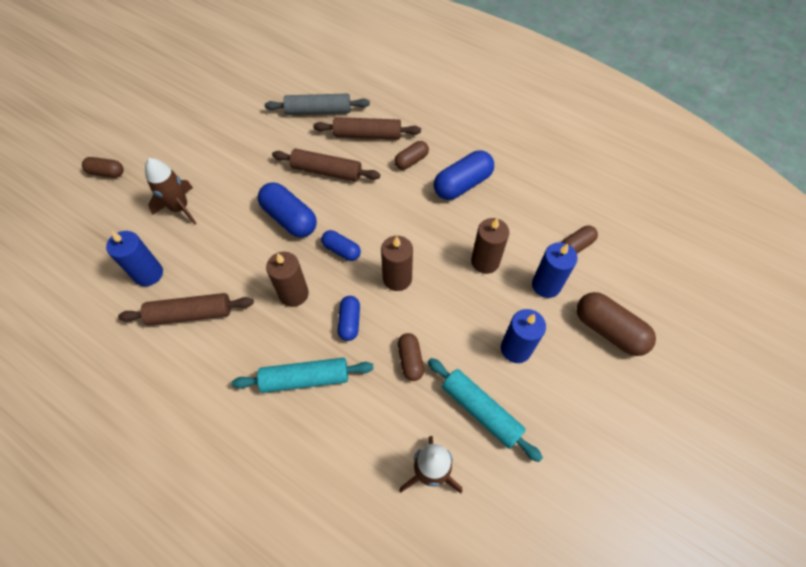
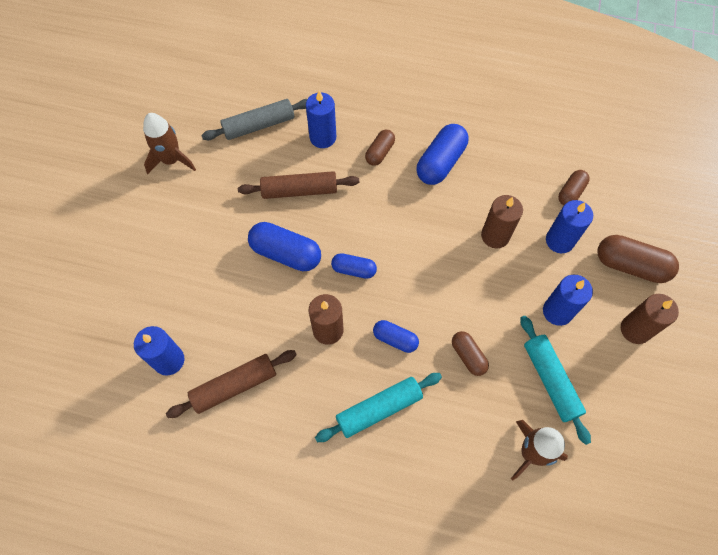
camera: 20 degrees left, 5 degrees up
brown capsule [82,157,124,178] -> none
brown rocket [145,158,197,225] -> brown rocket moved to [143,113,196,174]
brown rolling pin [313,117,421,140] -> blue candle [306,91,336,148]
blue capsule [338,296,360,341] -> blue capsule turned 45 degrees counterclockwise [373,320,419,353]
brown candle [381,236,413,291] -> brown candle moved to [621,294,679,344]
turquoise rolling pin [428,358,543,462] -> turquoise rolling pin turned 45 degrees clockwise [520,316,591,445]

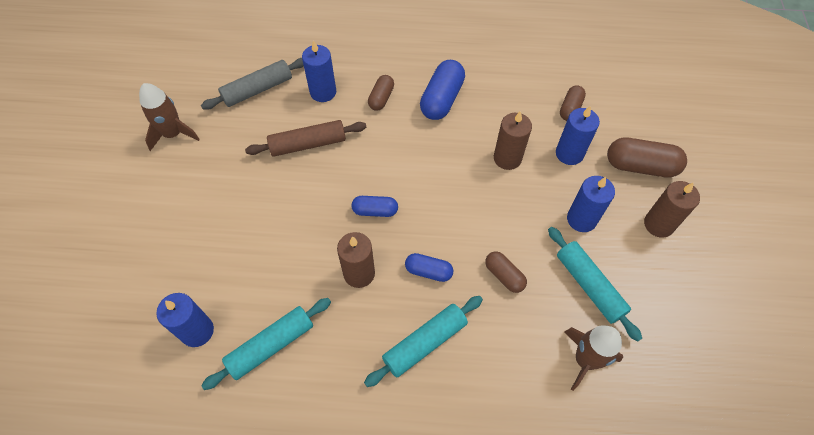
camera: 10 degrees left, 5 degrees down
brown rolling pin [166,350,297,418] -> turquoise rolling pin [201,298,331,390]
blue capsule [248,222,321,271] -> none

